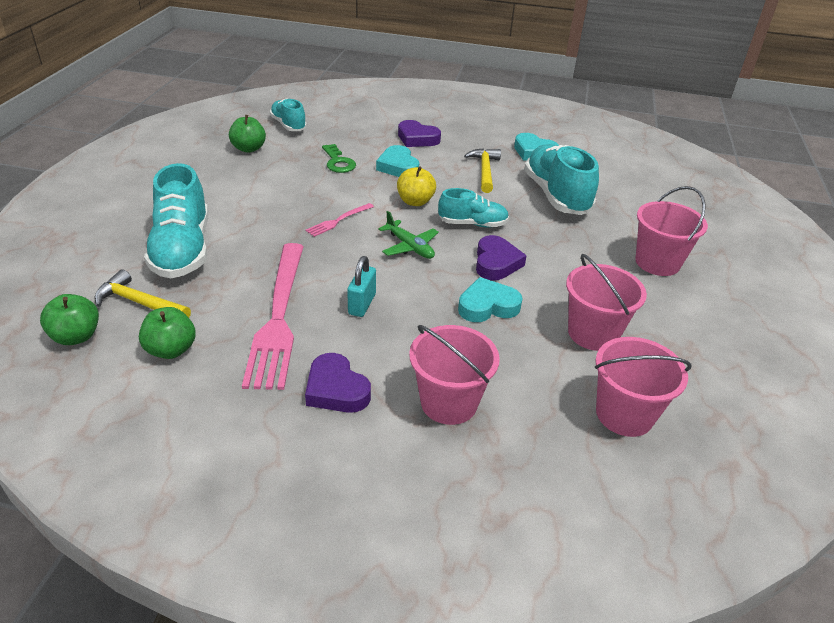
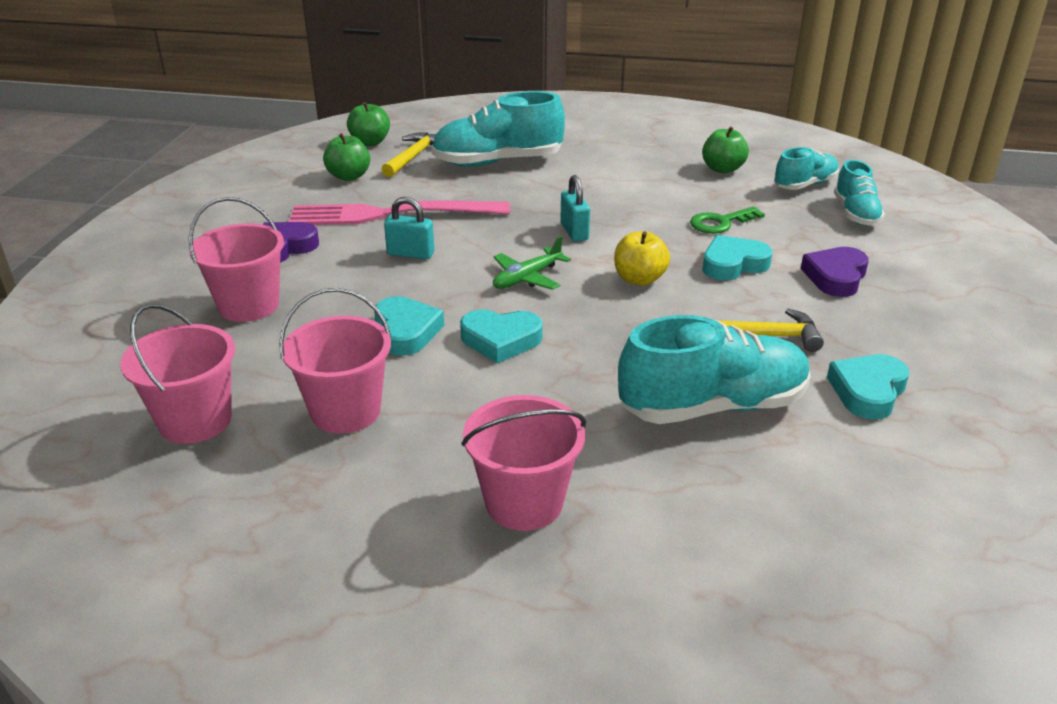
camera: 90 degrees right, 5 degrees down
pink fork [305,203,374,237] -> turquoise padlock [560,175,590,241]
turquoise shoe [438,188,509,228] -> turquoise shoe moved to [834,160,885,226]
purple heart [476,235,527,280] -> turquoise heart [460,309,543,364]

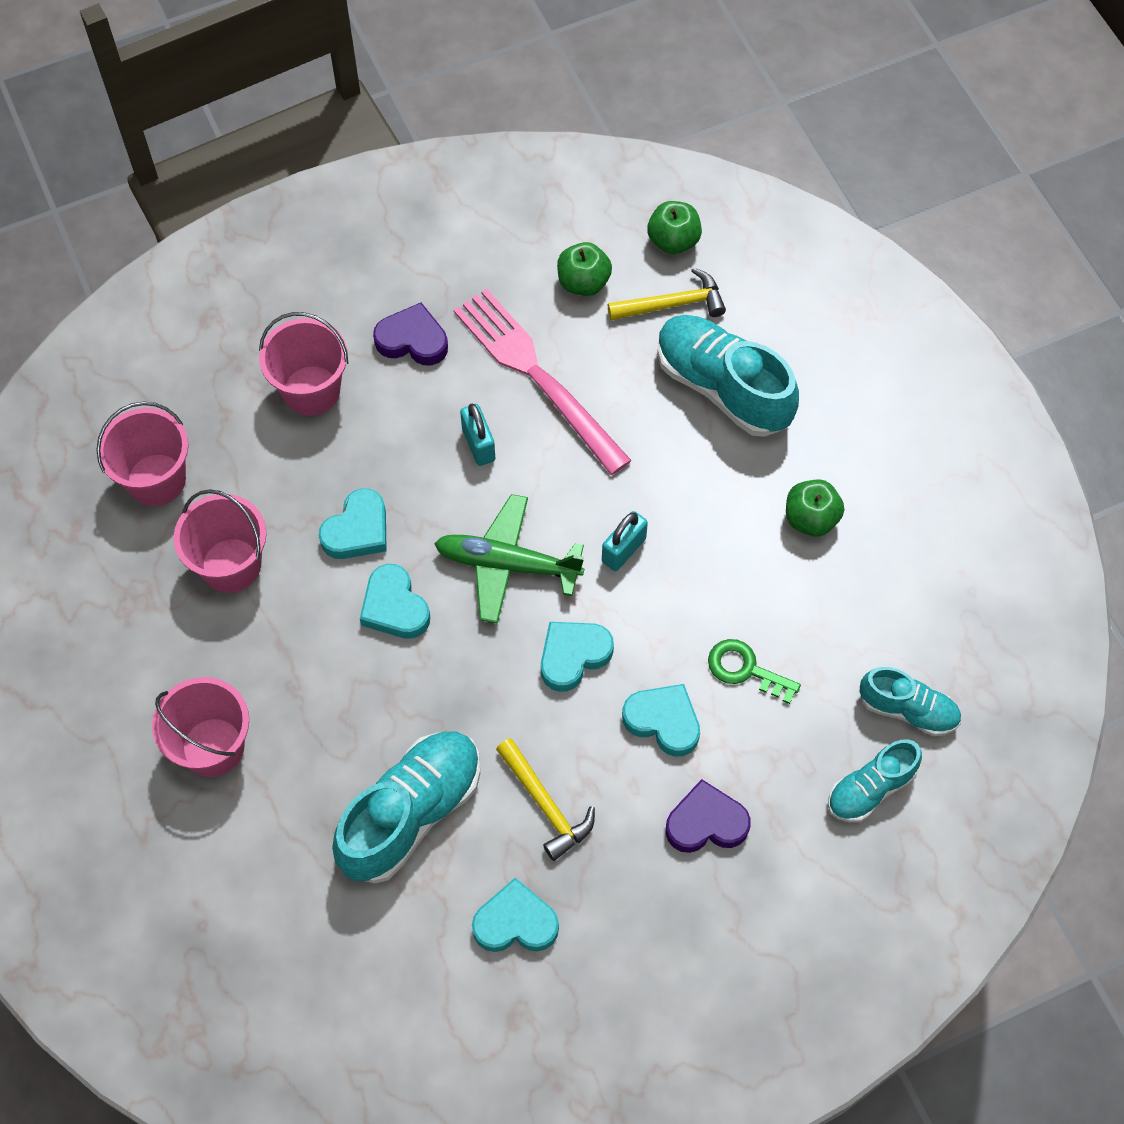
camera: 55 degrees right, 30 degrees up
green plane [493,236,571,290] -> green plane [434,494,584,624], size x1.54
yellow apple [614,231,670,286] -> turquoise heart [541,622,614,692]
turquoise shoe [618,315,811,424] -> turquoise shoe turned 90 degrees counterclockwise [332,731,480,883]
green apple [702,126,749,173] -> green apple moved to [786,479,844,537]

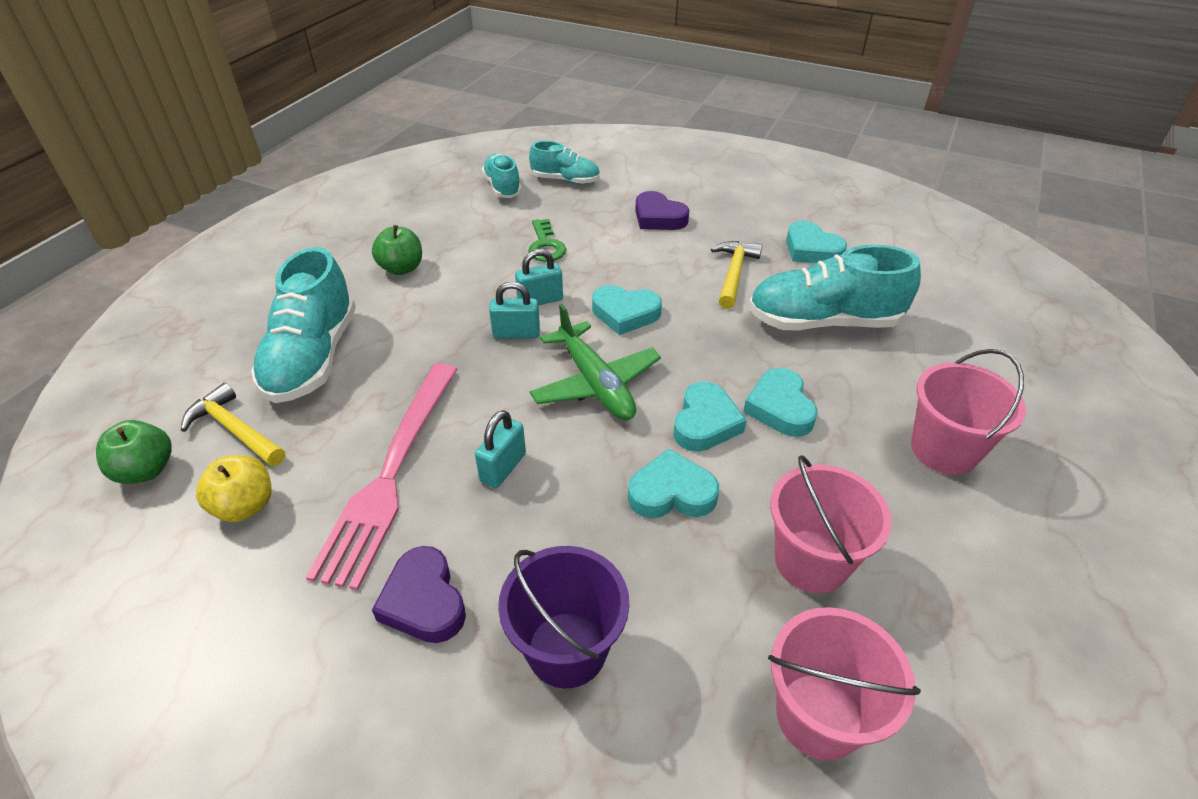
camera: 130 degrees left, 20 degrees down
pink bucket [259,312,348,416] -> purple bucket [498,546,629,689]
green apple [557,242,612,296] -> yellow apple [196,455,272,522]
turquoise heart [622,684,700,757] -> turquoise heart moved to [743,368,818,437]
none -> turquoise padlock [515,249,563,305]

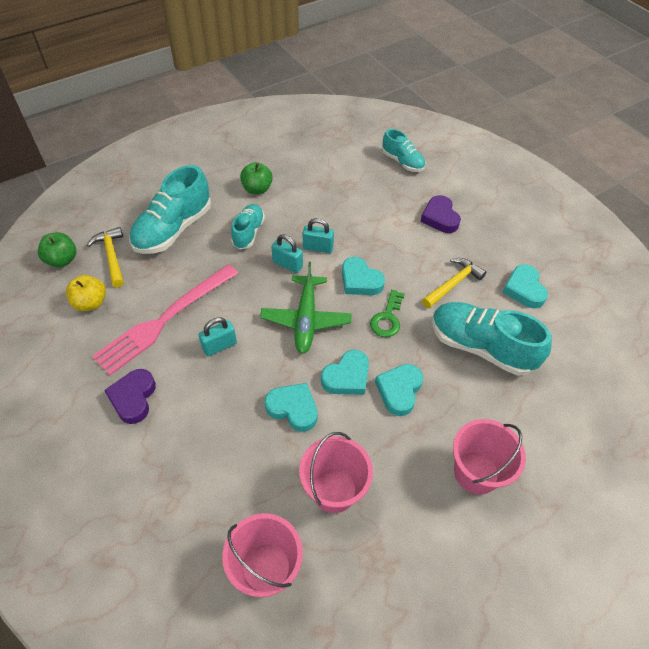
camera: 30 degrees right, 10 degrees up
turquoise shoe [482,154,521,198] -> turquoise shoe moved to [231,204,265,249]
purple bucket [498,546,629,689] -> none
green key [528,219,566,262] -> green key moved to [370,290,405,337]

